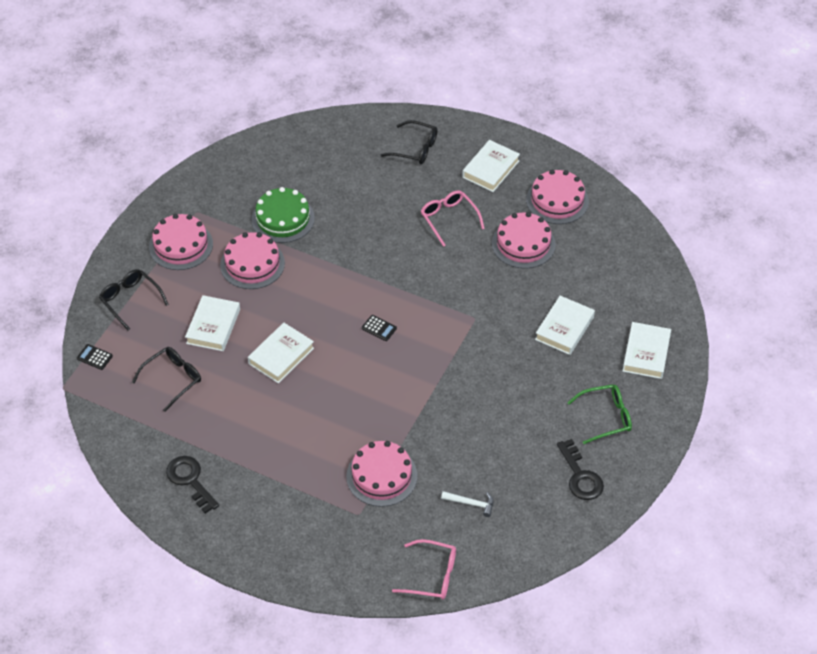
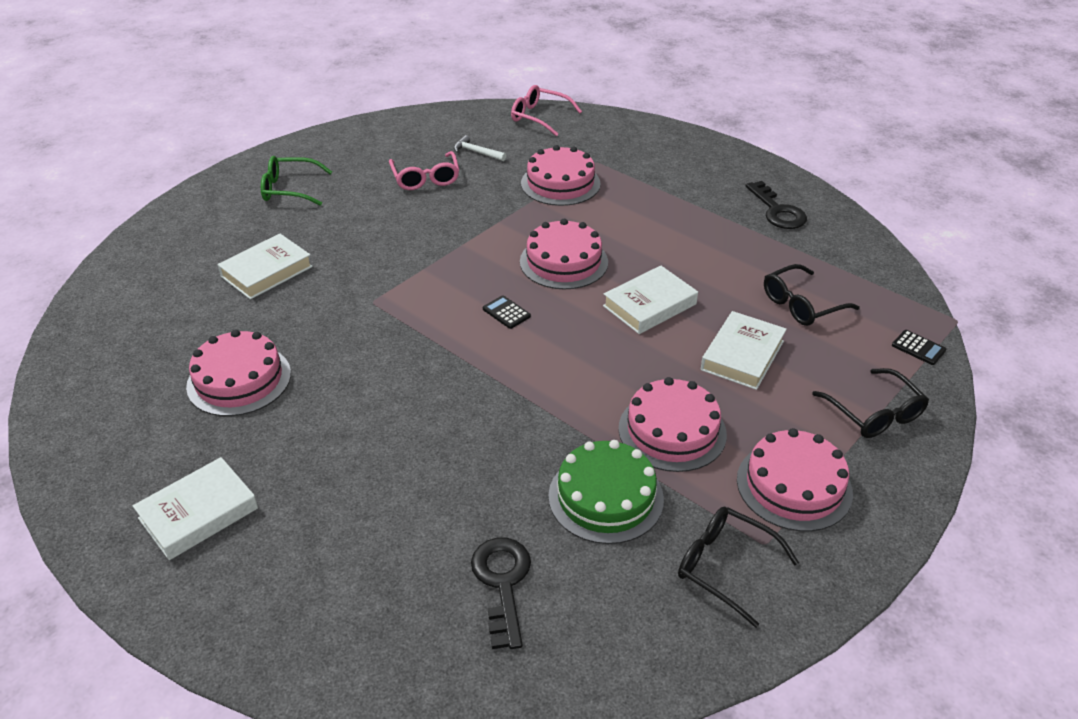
camera: 165 degrees left, 10 degrees down
black glasses [381,120,438,164] -> black glasses moved to [678,507,799,628]
pink glasses [421,190,485,247] -> pink glasses moved to [389,151,459,190]
pink cake [526,170,589,224] -> pink cake moved to [520,219,608,289]
black key [557,439,604,500] -> black key moved to [471,538,531,649]
white book [623,322,671,379] -> none

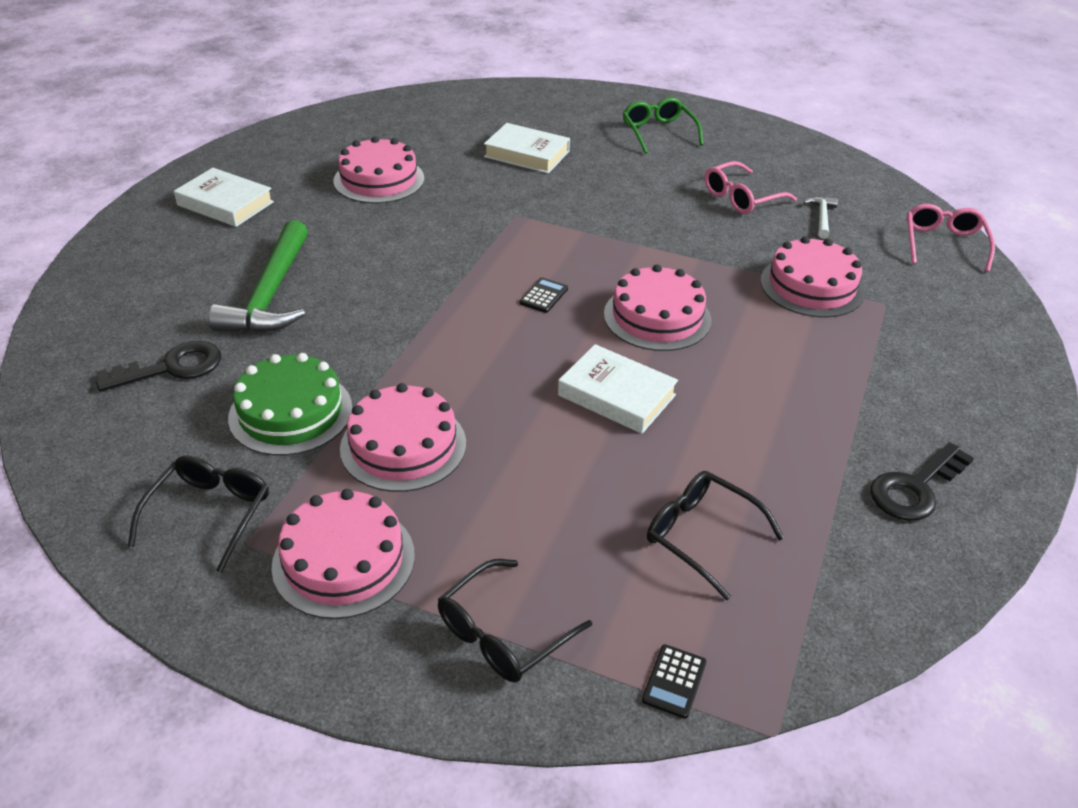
camera: 70 degrees right, 0 degrees up
white book [701,311,787,390] -> none
none -> green hammer [209,220,308,333]

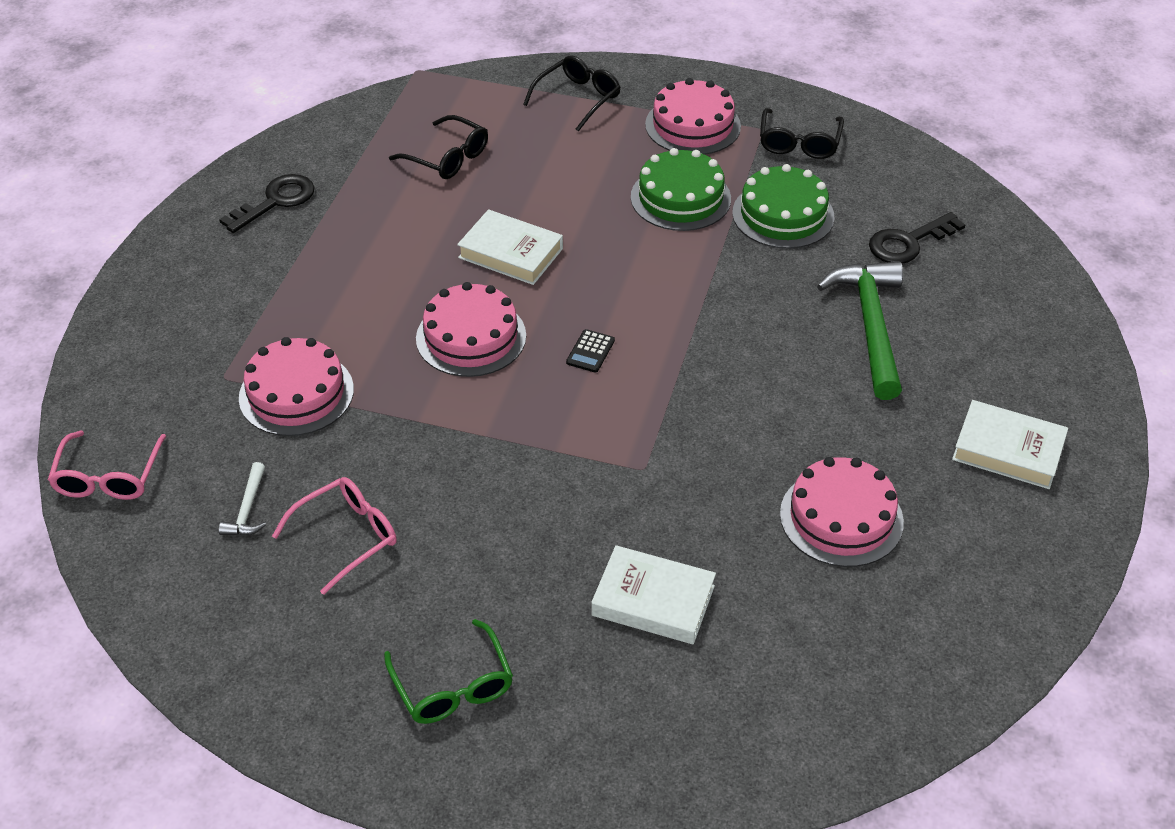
camera: 175 degrees right, 5 degrees up
pink cake [340,383,466,492] -> green cake [631,148,731,231]
black calculator [642,644,706,719] -> none

